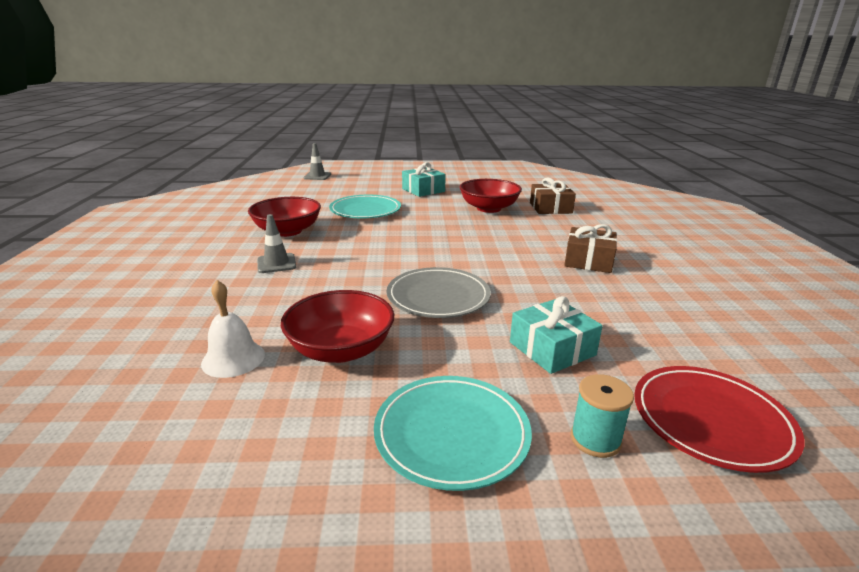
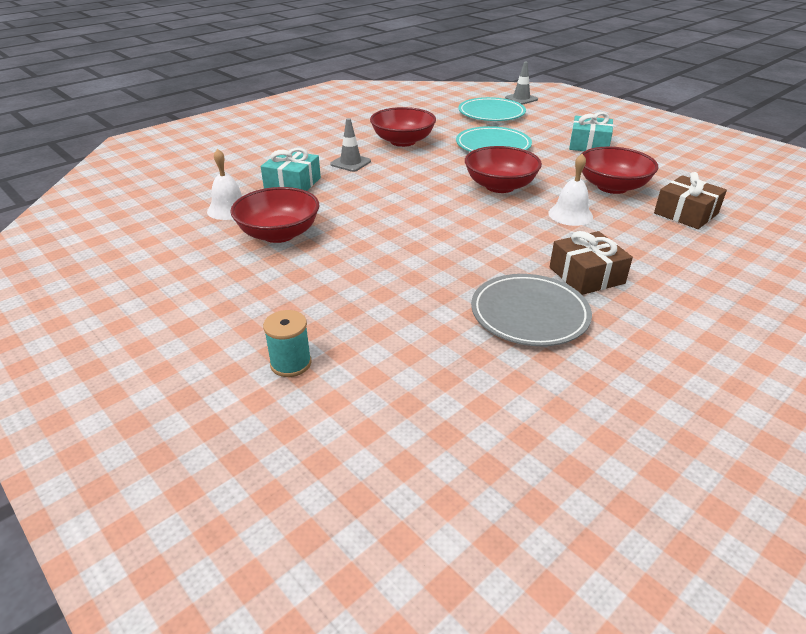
camera: 50 degrees right, 10 degrees up
turquoise plate [374,376,532,491] -> turquoise plate moved to [458,97,526,121]
grey plate [387,267,491,318] -> grey plate moved to [471,274,592,346]
turquoise gift [510,296,603,374] -> turquoise gift moved to [261,148,321,191]
red plate [634,366,804,473] -> none
none -> red bowl [465,146,542,193]
none -> white bell [548,154,593,226]

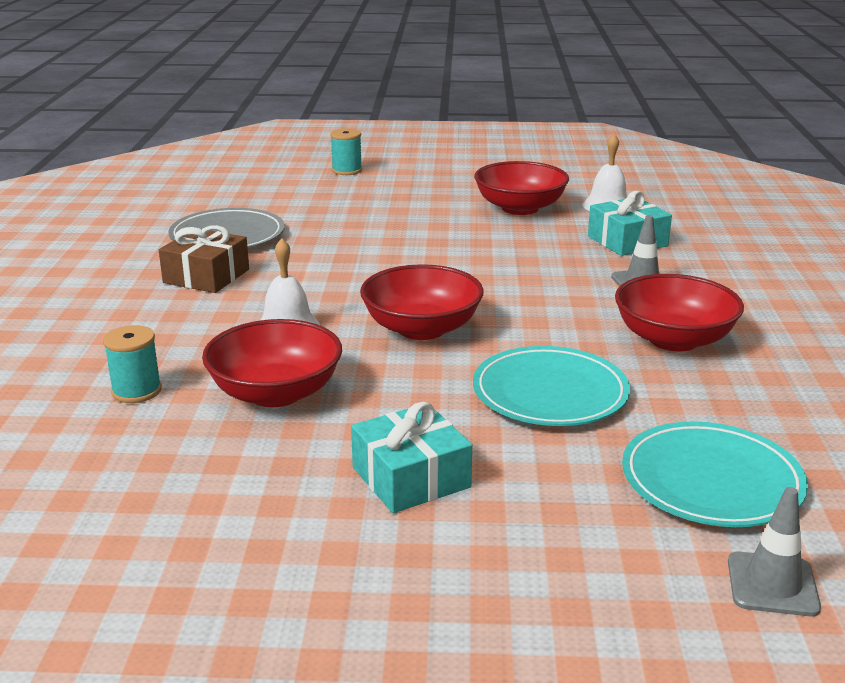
camera: 135 degrees right, 10 degrees down
brown gift [654,172,727,229] -> turquoise spool [103,325,162,403]

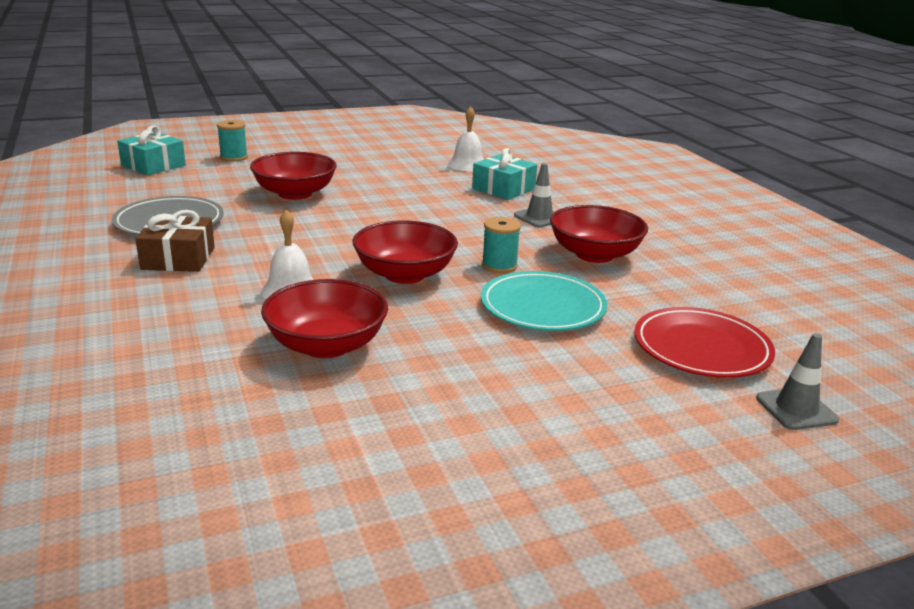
camera: 25 degrees left, 0 degrees up
turquoise spool [103,325,162,403] -> turquoise spool moved to [482,217,521,273]
turquoise gift [351,402,472,513] -> turquoise gift moved to [117,125,186,175]
red bowl [474,161,569,215] -> red bowl moved to [250,152,337,200]
turquoise plate [622,421,808,527] -> red plate [634,307,775,378]

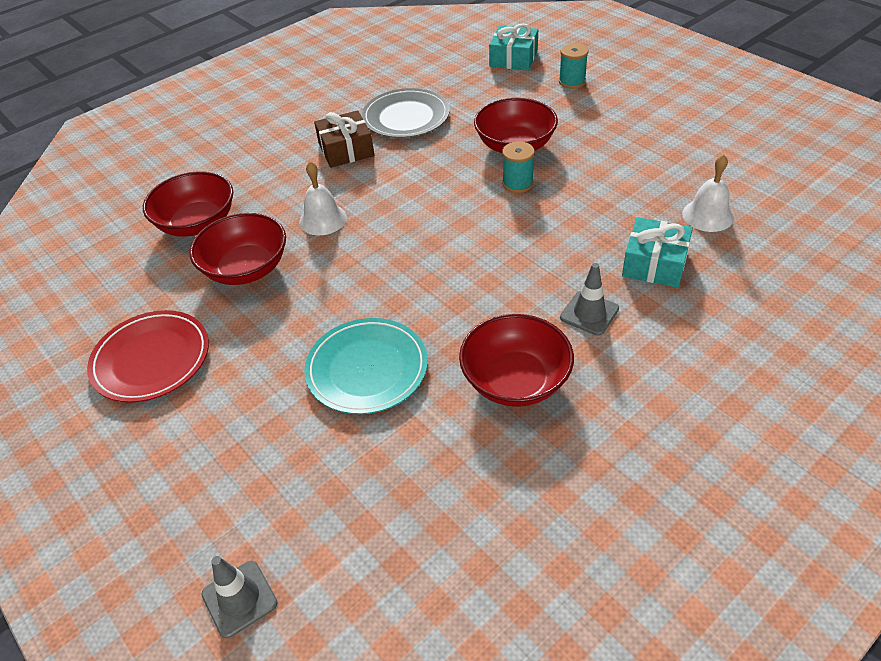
camera: 75 degrees right, 20 degrees up
red bowl [352,220,458,284] -> red bowl moved to [143,171,233,237]
turquoise spool [482,217,521,273] -> turquoise spool moved to [502,142,535,193]
red plate [634,307,775,378] -> red plate moved to [87,310,209,403]

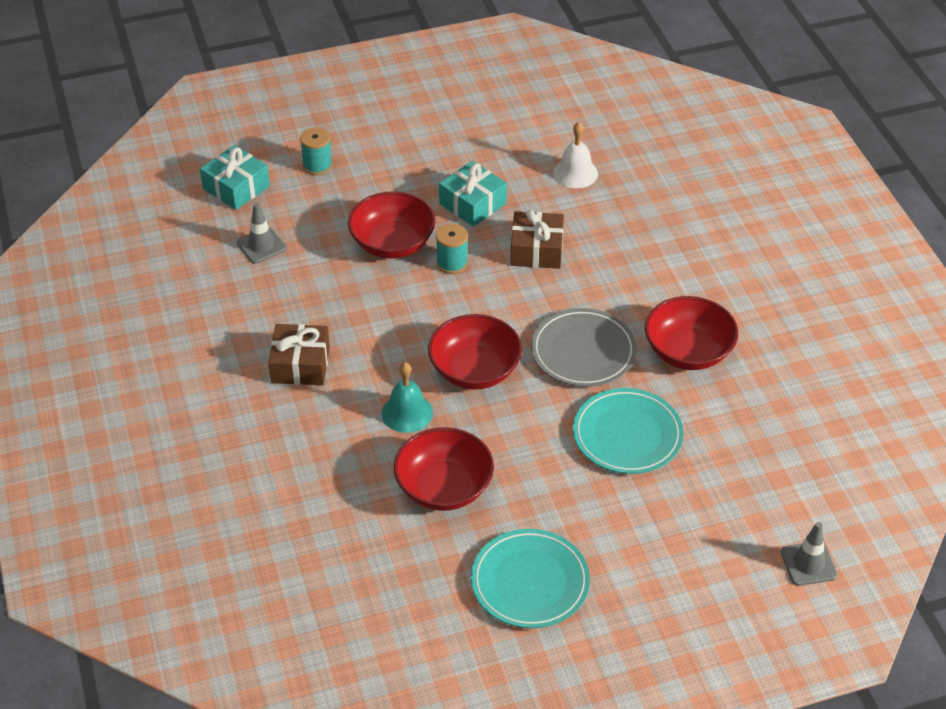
camera: 70 degrees left, 0 degrees up
red plate [87,310,209,403] -> turquoise plate [471,529,590,628]
red bowl [143,171,233,237] -> red bowl moved to [428,314,522,389]
white bell [299,161,347,235] -> turquoise bell [382,362,433,433]
grey plate [362,88,450,138] -> grey plate moved to [531,308,637,387]
grey traffic cone [560,263,619,336] -> grey traffic cone moved to [237,203,286,264]
turquoise gift [622,217,693,288] -> turquoise gift moved to [439,161,507,227]
none -> brown gift [510,210,564,269]

